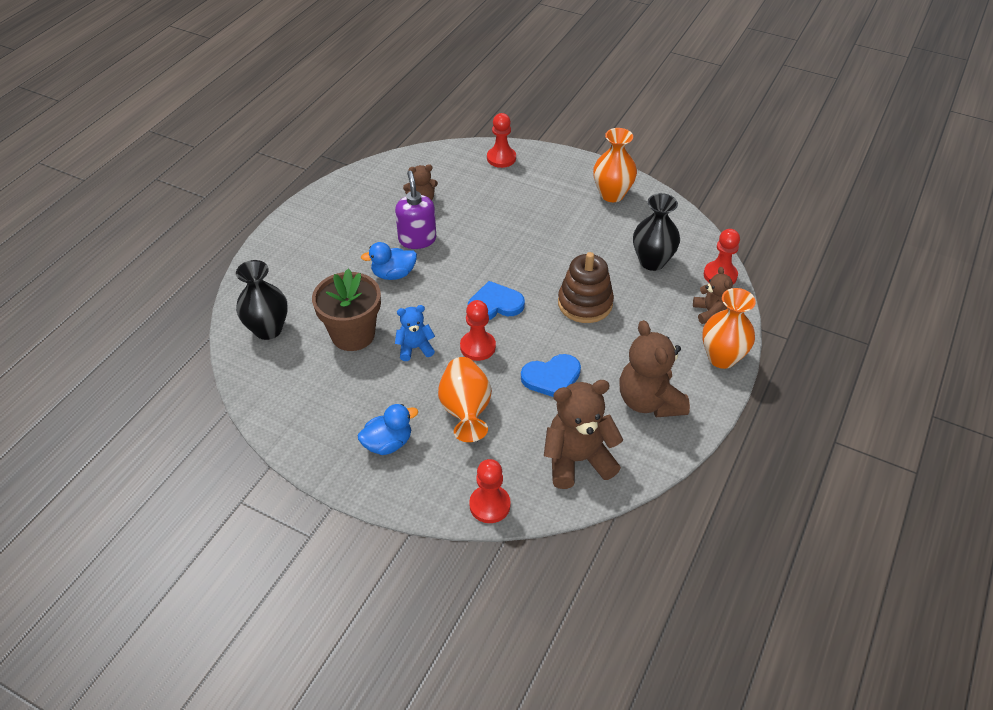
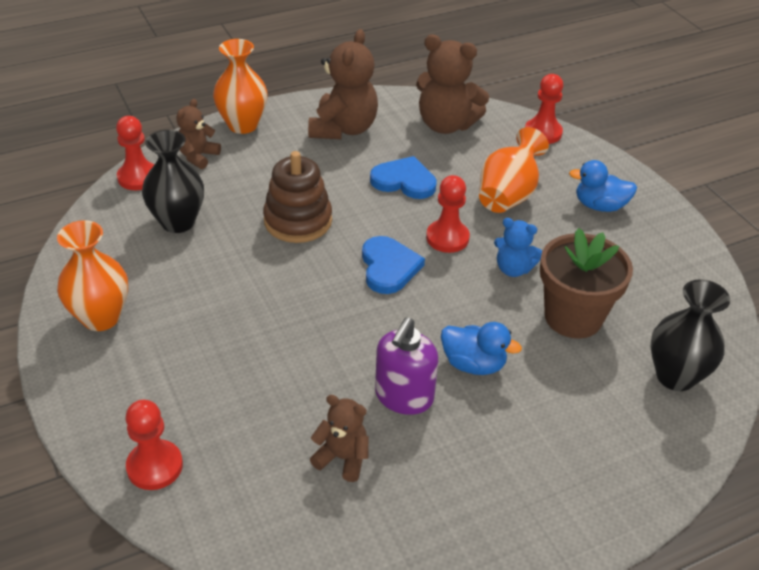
camera: 145 degrees left, 5 degrees down
blue heart [468,281,525,320] -> blue heart turned 120 degrees counterclockwise [362,236,425,294]

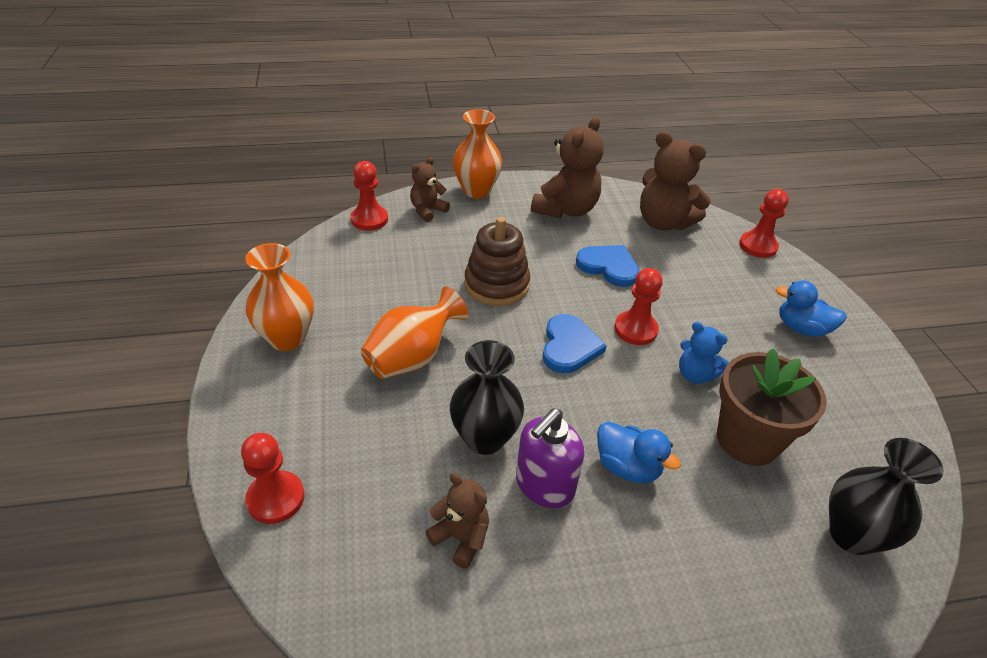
camera: 15 degrees right, 0 degrees up
black vase [142,130,204,233] -> black vase moved to [450,340,524,455]
orange vase [479,127,549,213] -> orange vase moved to [361,287,469,379]

